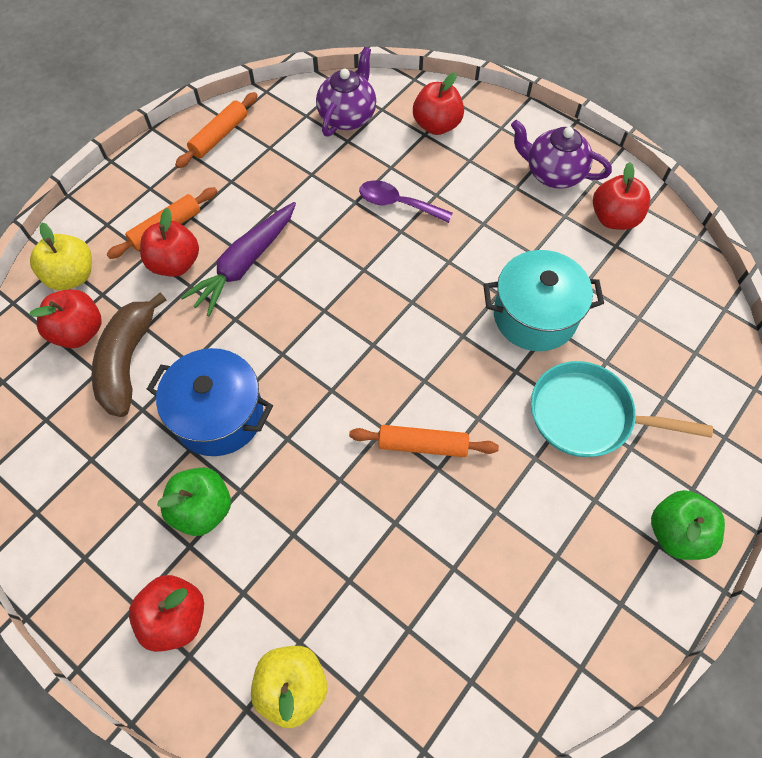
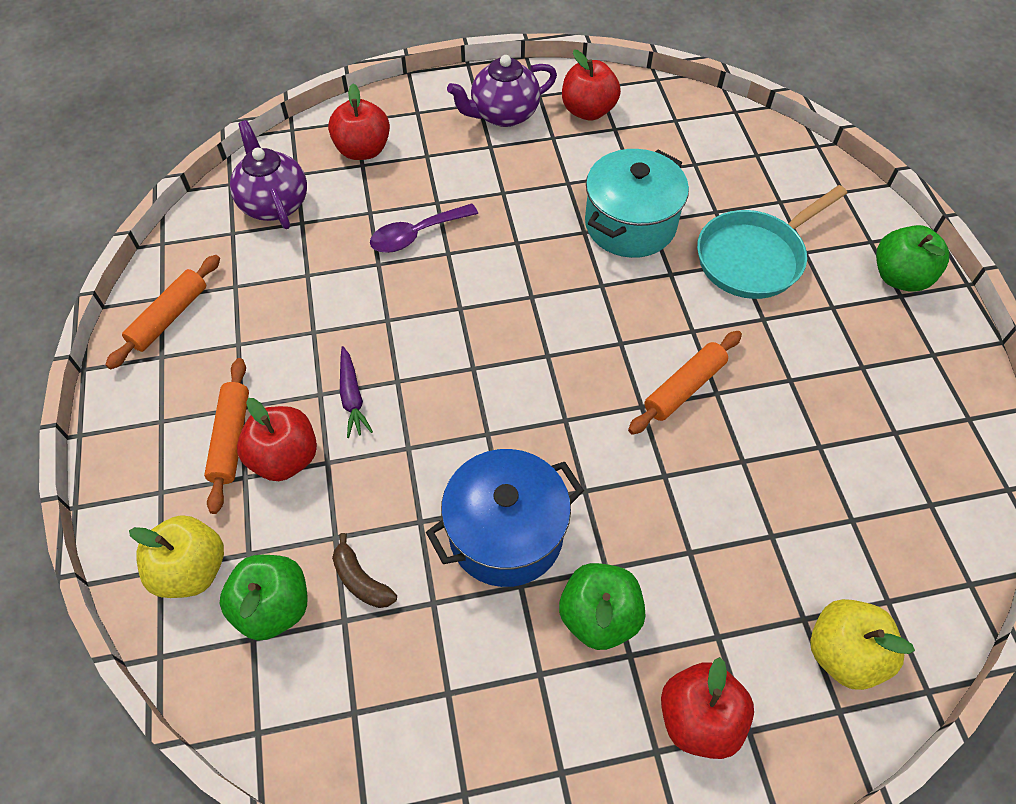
camera: 50 degrees left, 5 degrees down
red apple [29,289,101,348] -> green apple [219,555,307,640]
brown banana [92,292,166,417] -> brown banana [332,533,397,608], size x0.50
orange rolling pin [175,92,258,168] -> orange rolling pin turned 45 degrees clockwise [106,255,220,369]
purple carrot [181,202,296,316] -> purple carrot [340,346,373,438], size x0.54

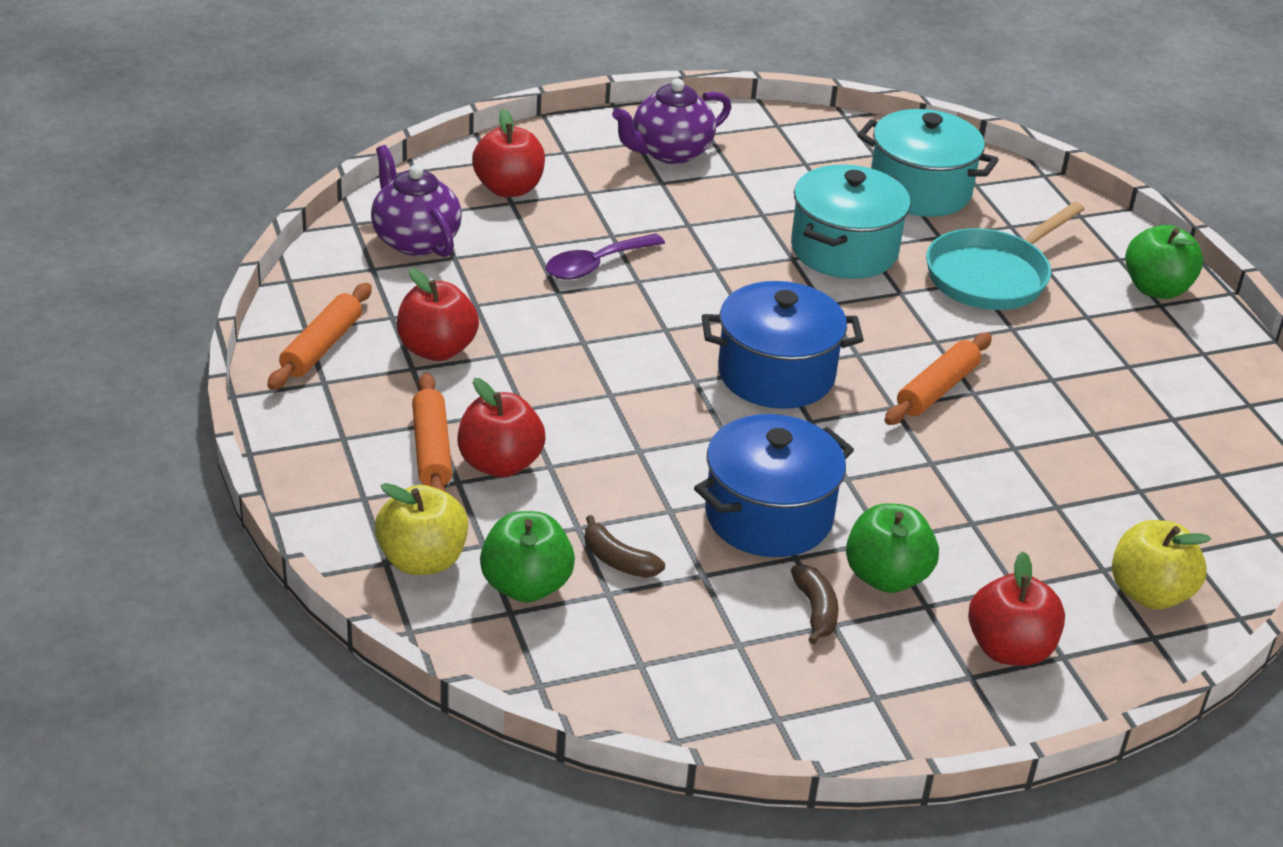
camera: 10 degrees left, 20 degrees down
purple carrot [340,346,373,438] -> none
red apple [562,50,621,121] -> red apple moved to [397,268,479,361]
none -> blue pot [702,281,864,409]
none -> brown banana [791,564,839,645]
none -> turquoise pot [857,109,999,217]

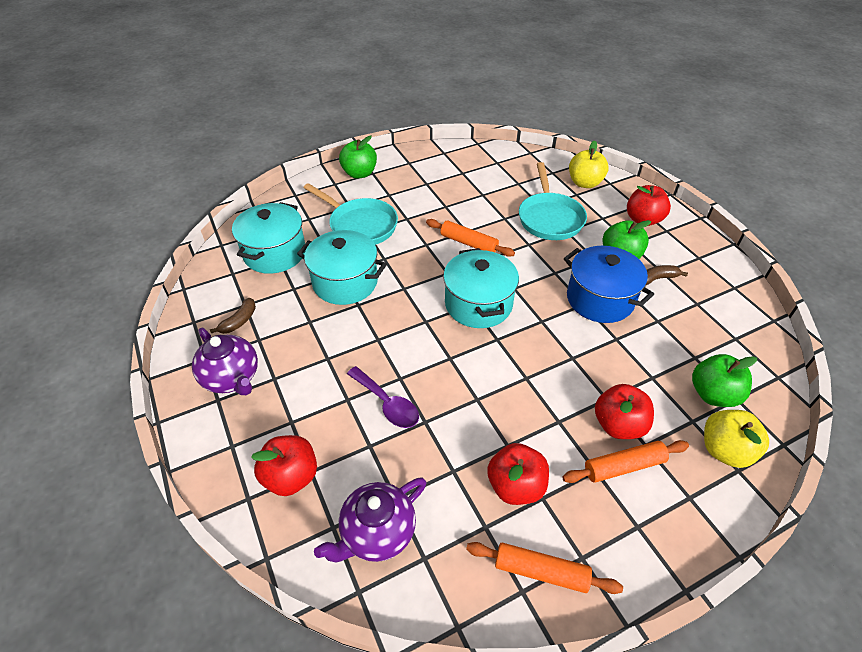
camera: 95 degrees left, 10 degrees up
brown banana [585,515,665,578] -> brown banana moved to [210,298,256,334]
blue pot [702,281,864,409] -> turquoise pot [443,248,519,328]
none -> turquoise pan [519,162,587,240]

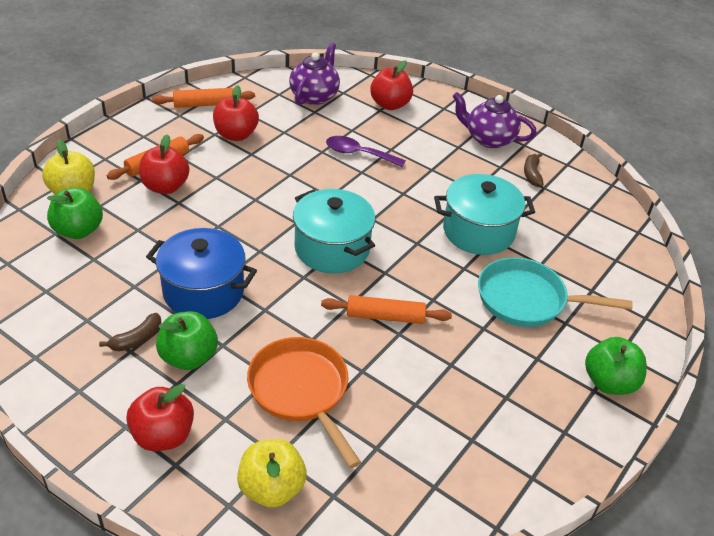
camera: 150 degrees right, 5 degrees down
turquoise pot [232,202,305,274] -> none
turquoise pan [519,162,587,240] -> orange pan [247,337,361,468]

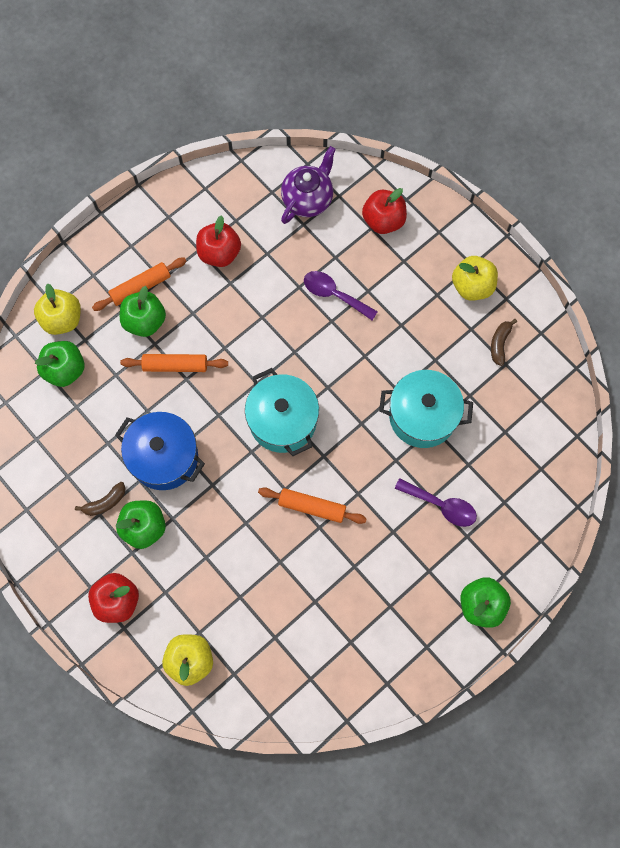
camera: 15 degrees right, 30 degrees up
red apple [139,134,190,194] -> green apple [120,286,166,337]
orange rolling pin [152,88,255,108] -> orange rolling pin moved to [120,354,228,372]
orange pan [247,337,361,468] -> none
purple teapot [452,92,537,148] -> yellow apple [452,256,498,301]
turquoise pan [478,257,633,327] -> purple spoon [395,478,477,527]

